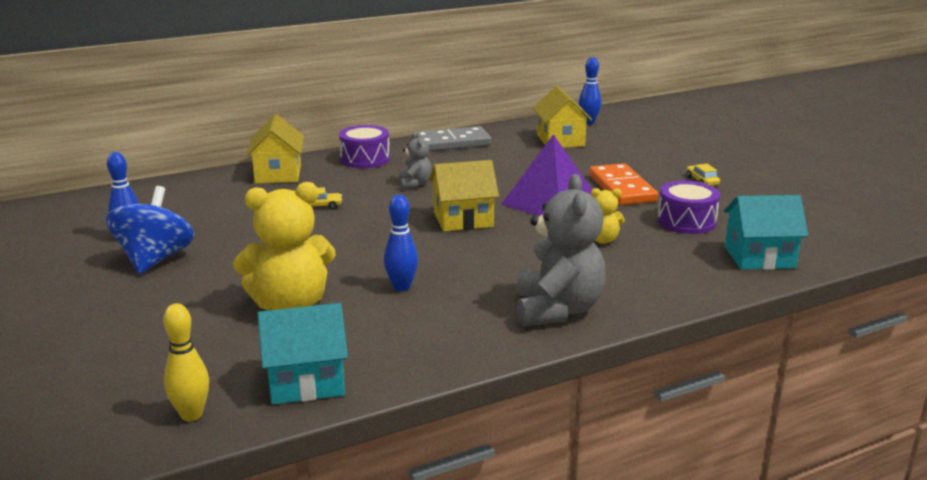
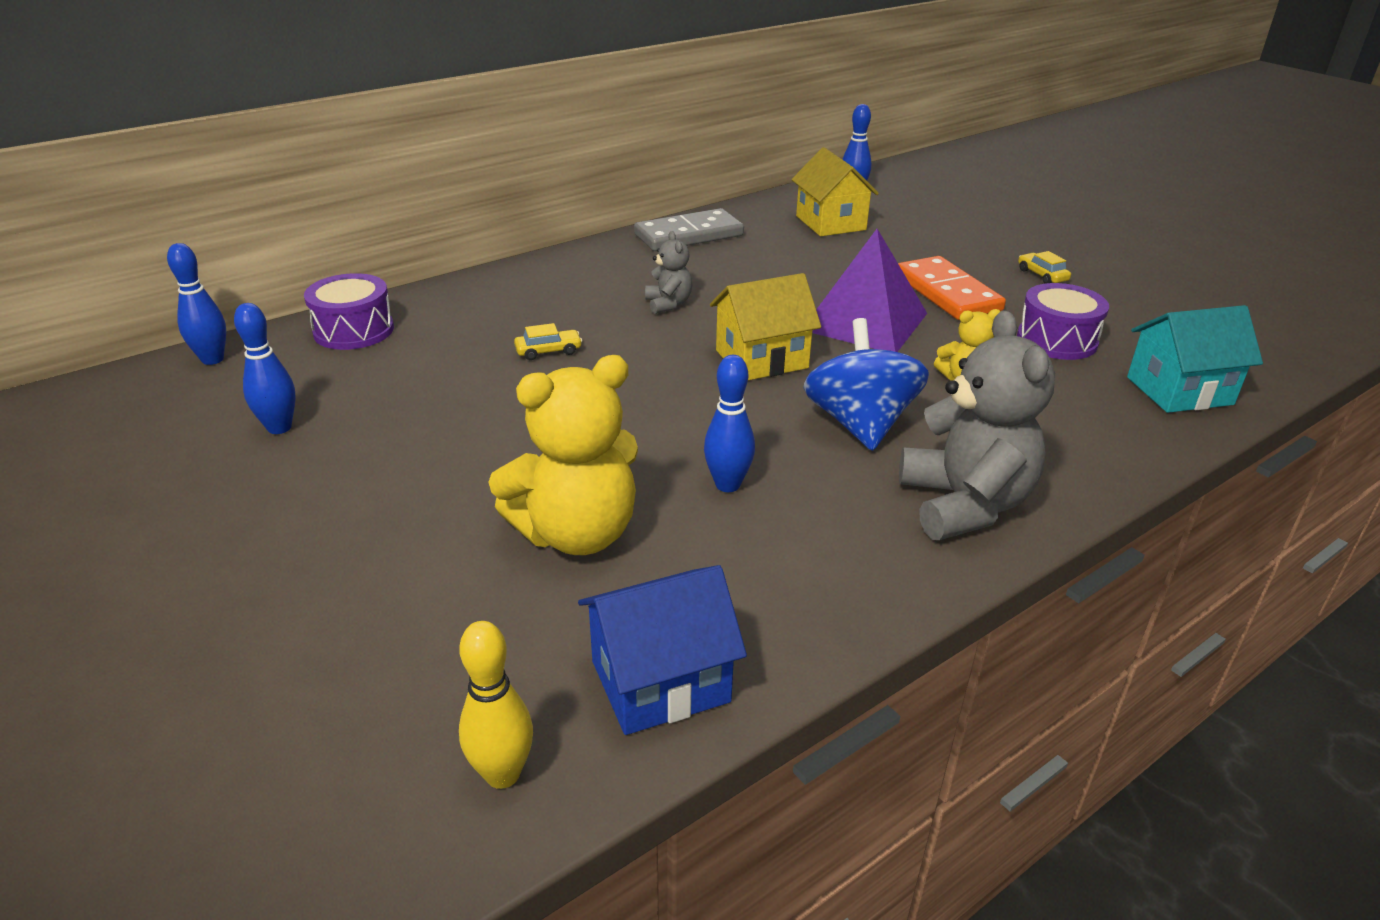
camera: 10 degrees left, 10 degrees up
blue spinning top [106,186,194,274] -> blue spinning top moved to [803,318,929,451]
yellow house [246,114,304,184] -> none
turquoise house [258,303,348,404] -> blue house [578,565,747,735]
purple drum [339,125,390,168] -> purple drum moved to [304,273,394,350]
none -> blue bowling pin [167,243,226,365]

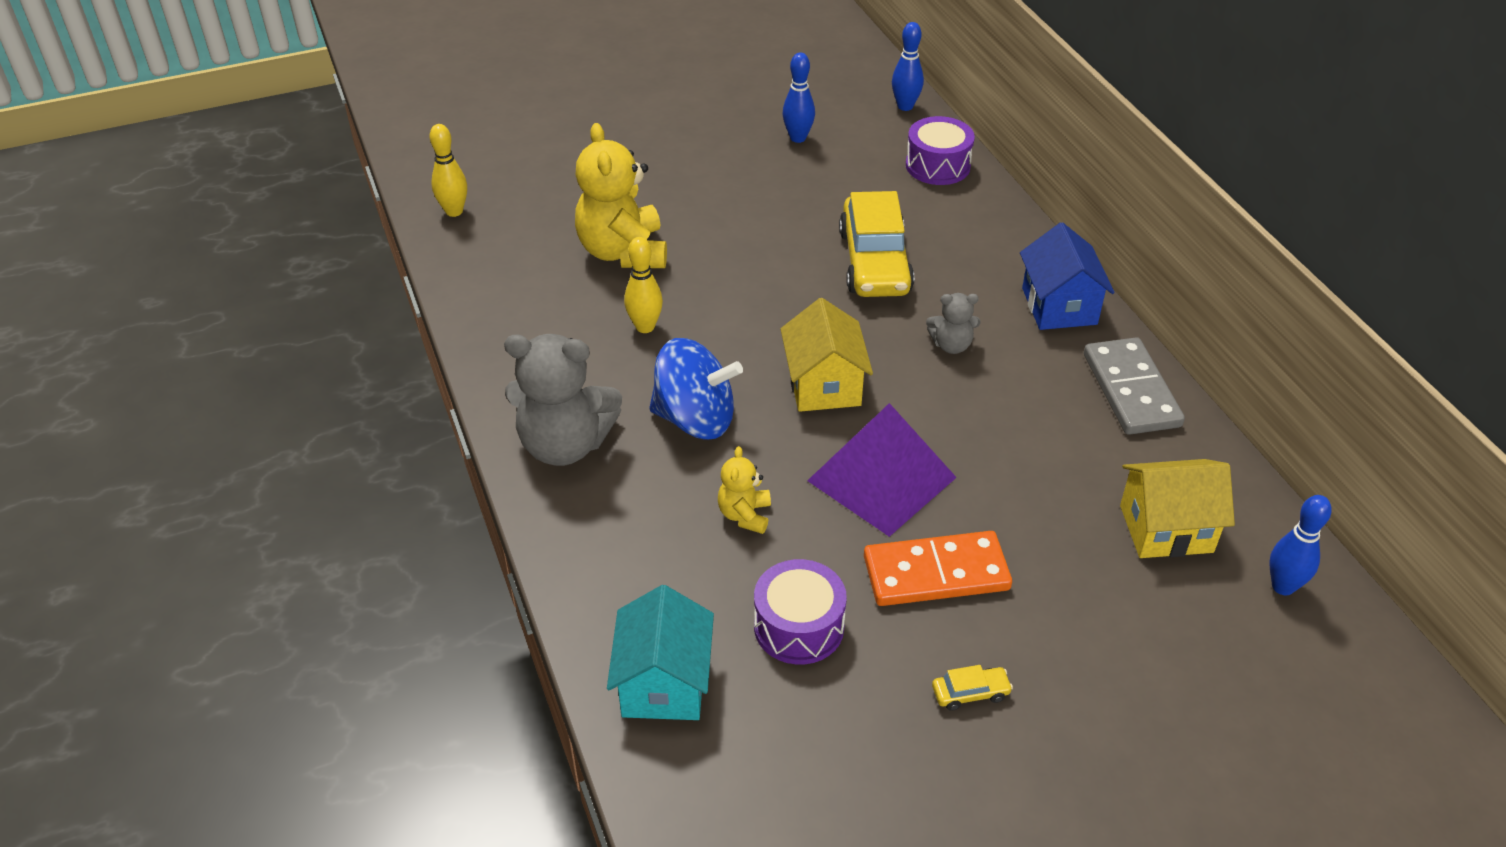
camera: 105 degrees right, 10 degrees up
yellow car [514,323,582,360] -> yellow car [839,191,914,297], size x2.50
blue house [578,565,747,735] -> blue house moved to [1020,222,1115,330]
blue bowling pin [704,355,755,492] -> yellow bowling pin [624,237,663,333]

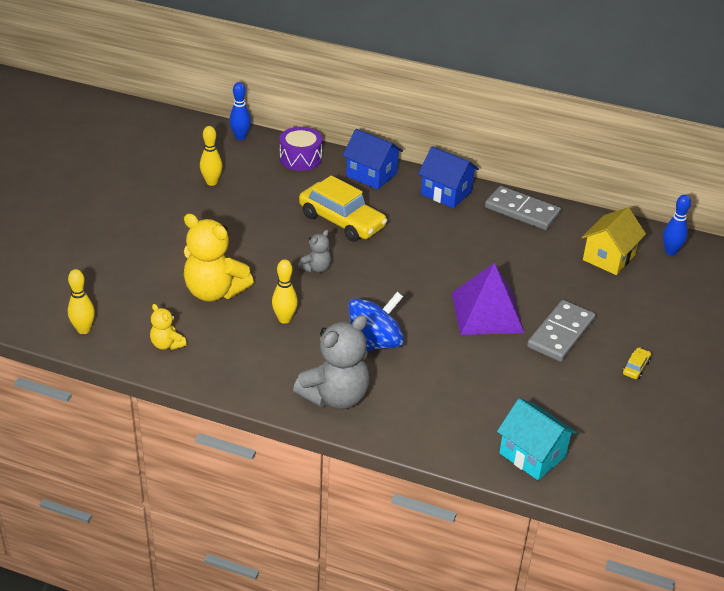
camera: 50 degrees left, 5 degrees down
yellow teddy bear [718,446,771,534] -> yellow teddy bear moved to [150,304,187,350]
purple drum [754,559,847,664] -> none
yellow house [781,298,873,412] -> none
blue bowling pin [782,52,815,143] -> yellow bowling pin [200,126,222,186]
orange domino [864,531,1012,606] -> grey domino [527,300,596,362]
grey teddy bear [926,293,980,354] -> grey teddy bear moved to [298,230,331,273]
none -> blue house [342,129,403,189]

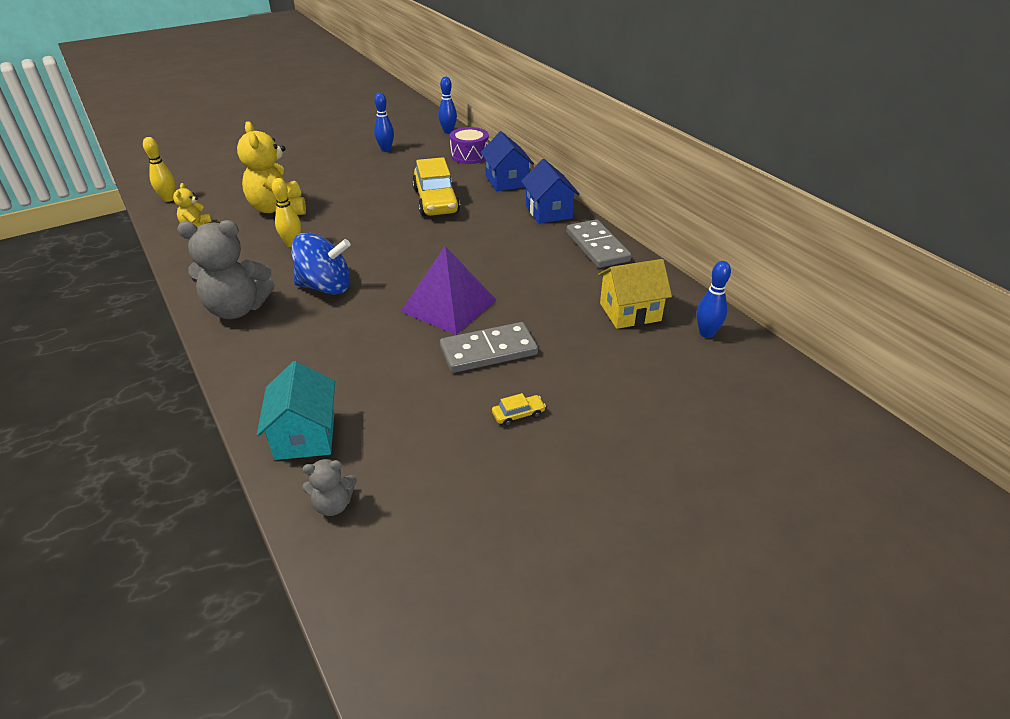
camera: 40 degrees right, 0 degrees up
yellow bowling pin [200,126,222,186] -> blue bowling pin [374,93,394,152]
grey teddy bear [298,230,331,273] -> grey teddy bear moved to [302,459,357,516]

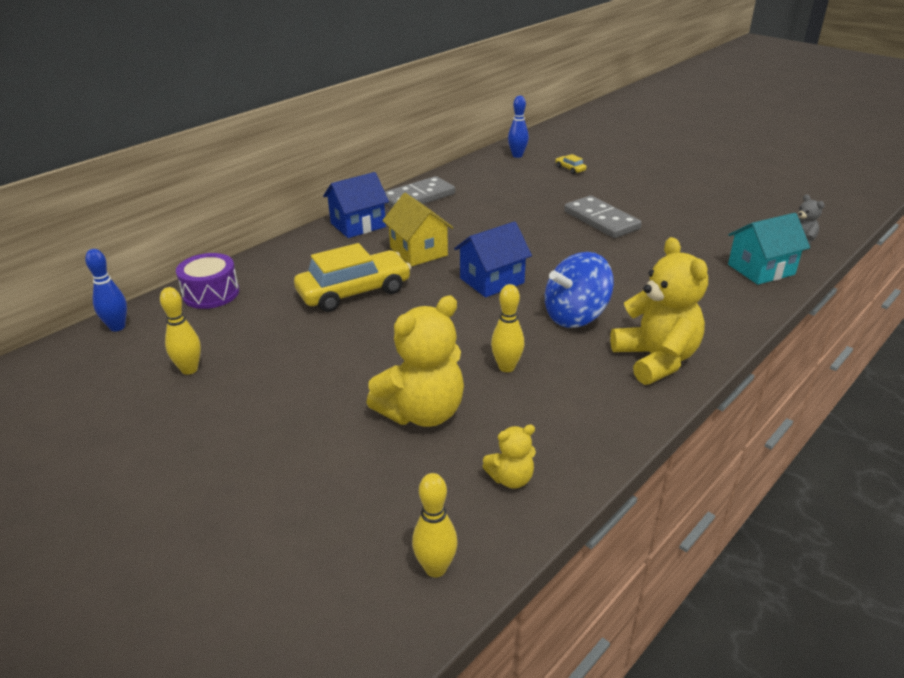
camera: 105 degrees left, 5 degrees down
grey teddy bear [177,220,275,319] -> yellow teddy bear [610,237,708,385]
blue spinning top [291,233,350,295] -> blue spinning top turned 105 degrees counterclockwise [545,252,614,328]
blue bowling pin [374,93,394,152] -> yellow bowling pin [160,287,201,375]
purple pyramid [400,246,496,335] -> none
blue house [481,131,534,191] -> blue house moved to [454,221,532,297]
yellow car [492,393,546,426] -> yellow car moved to [555,154,587,174]
yellow house [598,259,672,329] -> yellow house moved to [382,193,454,266]

